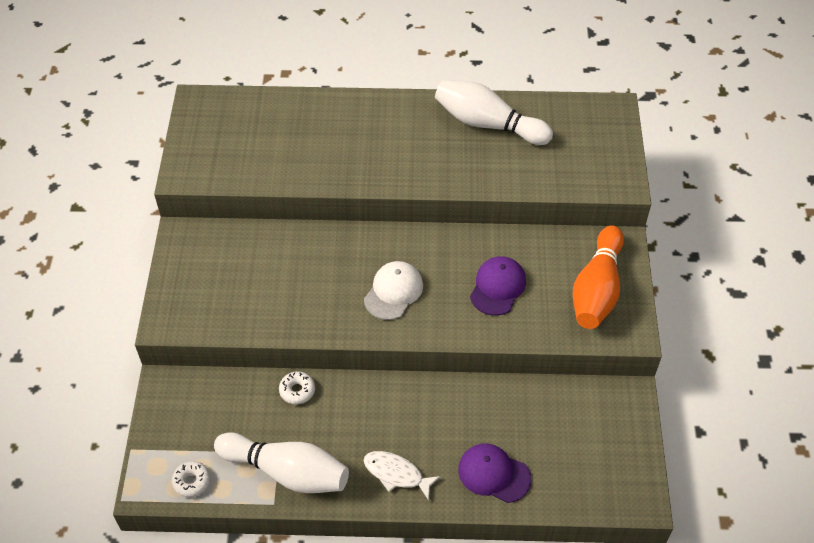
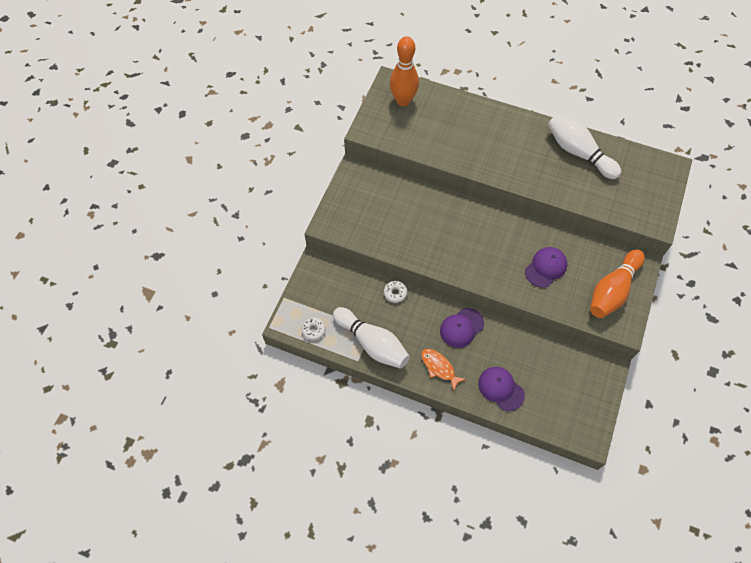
camera: 20 degrees right, 10 degrees up
white cap [364,261,423,320] -> none
white fish [364,451,441,501] -> orange fish [421,349,466,392]
none -> orange bowling pin [390,36,419,106]
none -> purple cap [440,308,484,348]

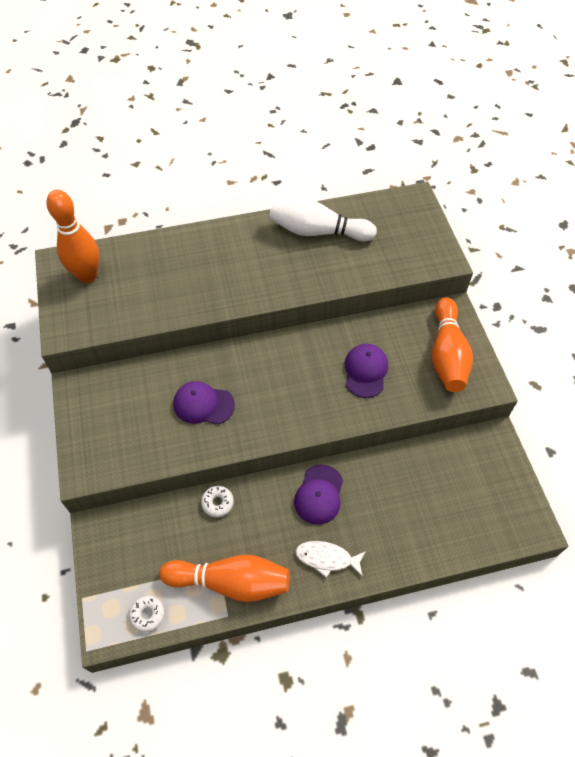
camera: 35 degrees left, 5 degrees down
white bowling pin [333,307,410,369] -> orange bowling pin [159,555,290,602]
orange fish [421,349,466,392] -> white fish [295,541,366,578]
purple cap [478,367,525,411] -> purple cap moved to [173,381,235,425]

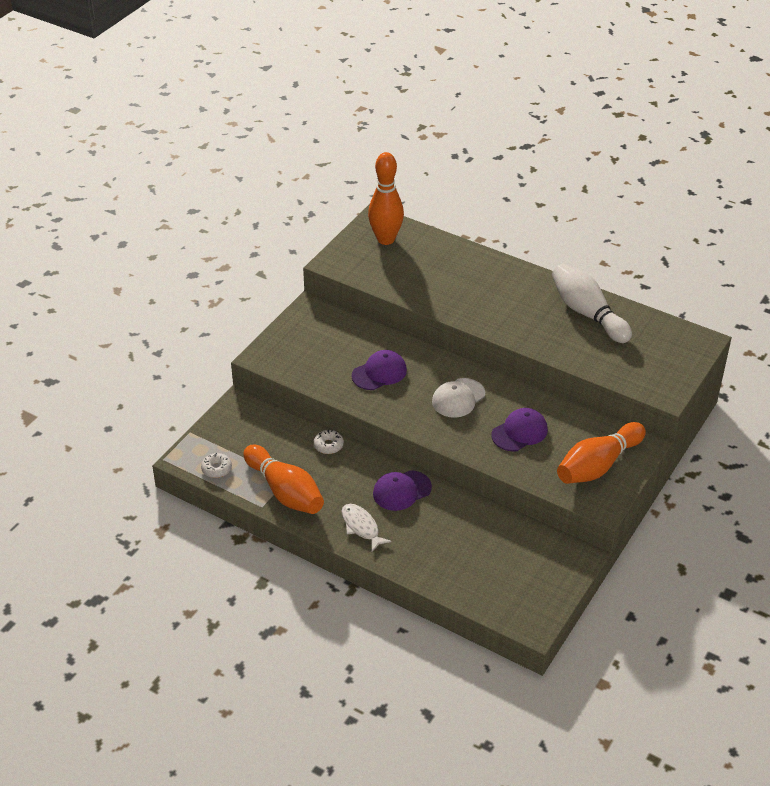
camera: 45 degrees right, 15 degrees down
purple cap [173,381,235,425] -> purple cap turned 90 degrees clockwise [352,350,407,390]
none -> white cap [432,378,485,418]

